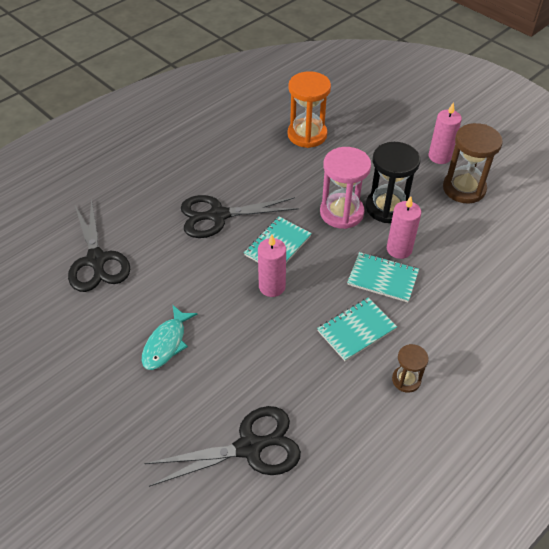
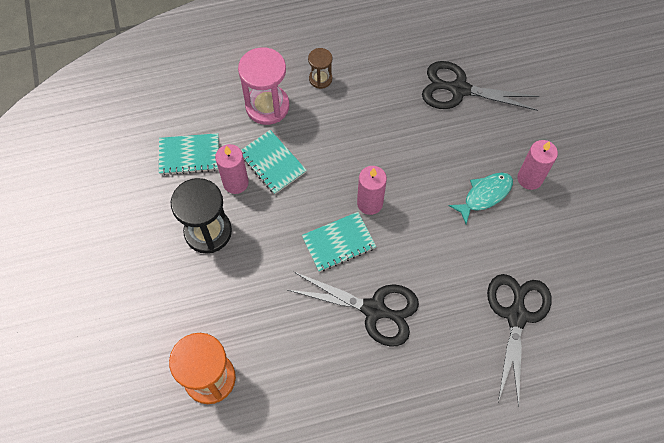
camera: 150 degrees left, 15 degrees up
turquoise notebook [317,298,397,361] -> turquoise notebook moved to [159,133,219,175]
pink hourglass [320,147,371,229] -> pink hourglass moved to [238,47,289,125]
pink candle [429,102,462,164] -> pink candle moved to [517,140,558,190]
brown hourglass [443,123,503,204] -> none

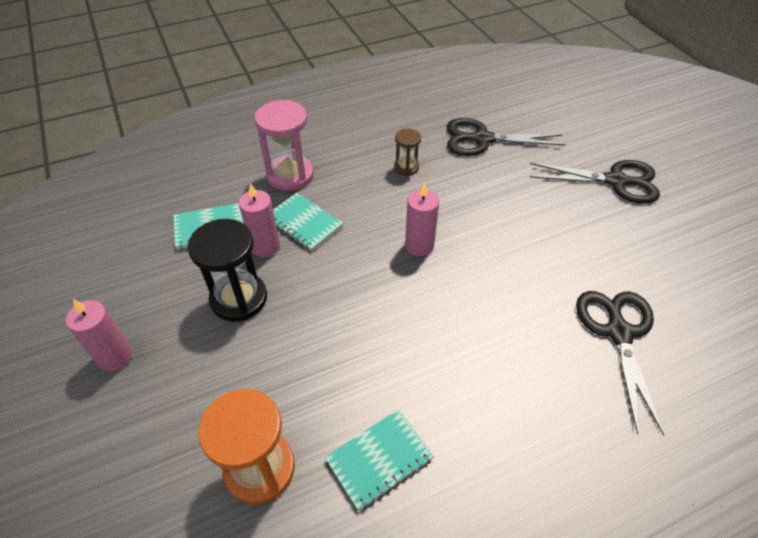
camera: 10 degrees left, 15 degrees down
black scissors [288,272,419,347] -> black scissors moved to [530,160,660,204]
turquoise notebook [302,212,376,272] -> turquoise notebook moved to [325,409,434,511]
brown hourglass [308,48,332,89] -> brown hourglass moved to [394,129,421,176]
turquoise fish [449,173,513,224] -> none
pink candle [517,140,558,190] -> pink candle moved to [66,299,132,371]

